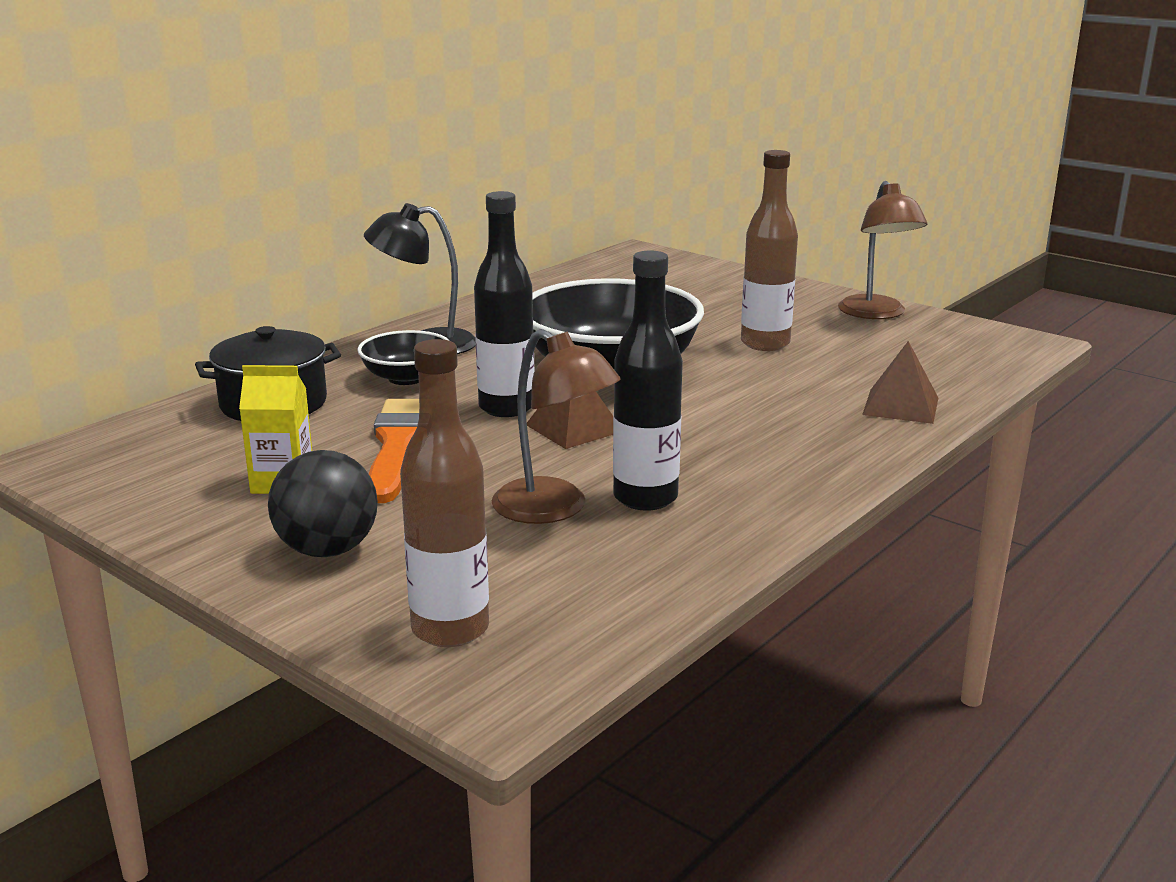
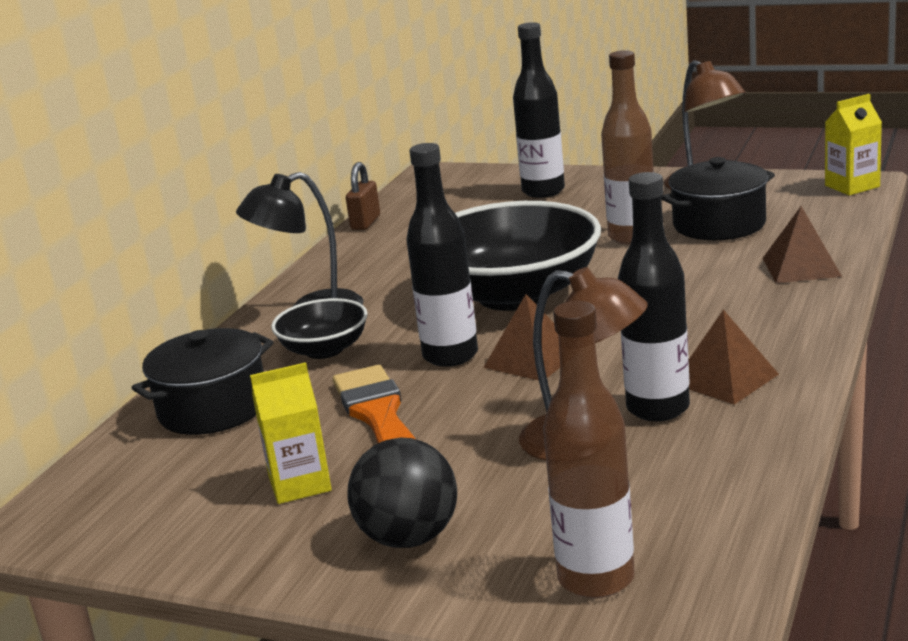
camera: 15 degrees left, 0 degrees up
none -> brown padlock [346,162,380,230]
none -> black bottle [513,22,565,198]
none -> black pot [661,157,775,240]
none -> brown pyramid [689,310,779,404]
none -> yellow carton [825,94,882,195]

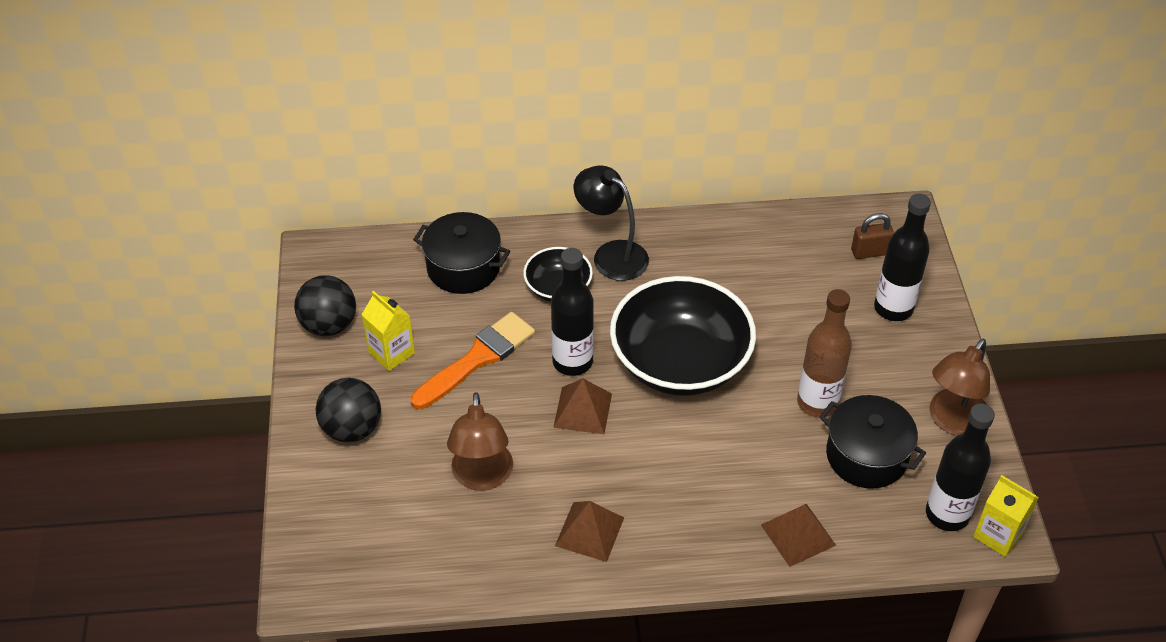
camera: 60 degrees right, 25 degrees up
brown padlock [346,162,380,230] -> brown padlock moved to [851,213,894,259]
brown bottle [543,301,635,598] -> none
black bottle [618,172,690,421] -> black bottle moved to [926,404,995,531]
none -> black ball [294,275,356,336]

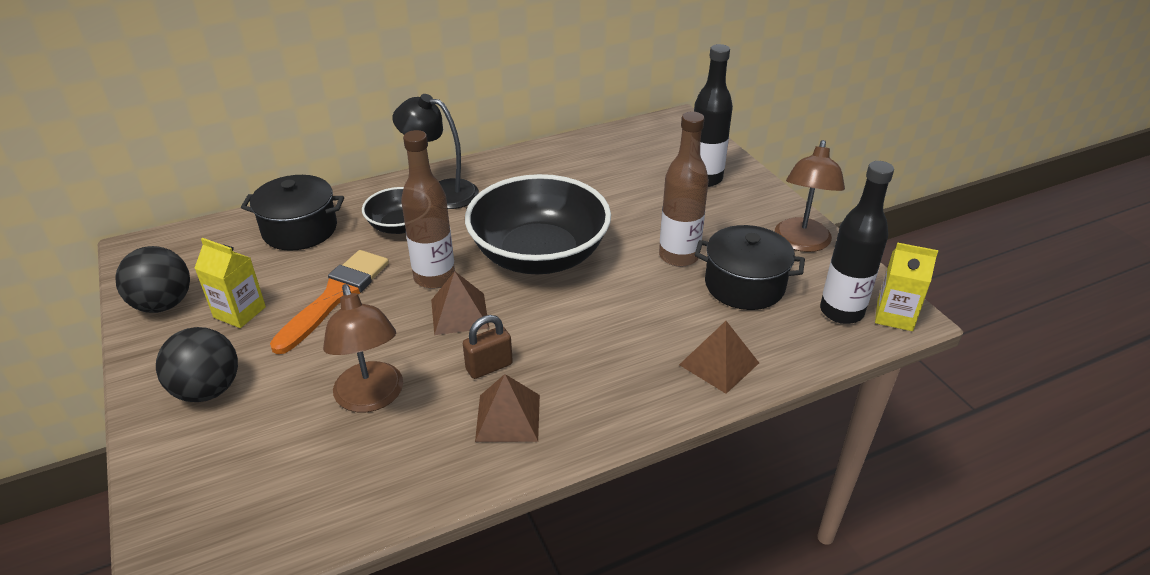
camera: 20 degrees left, 10 degrees down
black bottle [551,248,594,376] -> brown bottle [401,130,455,289]
brown padlock [851,213,894,259] -> brown padlock moved to [463,315,513,379]

